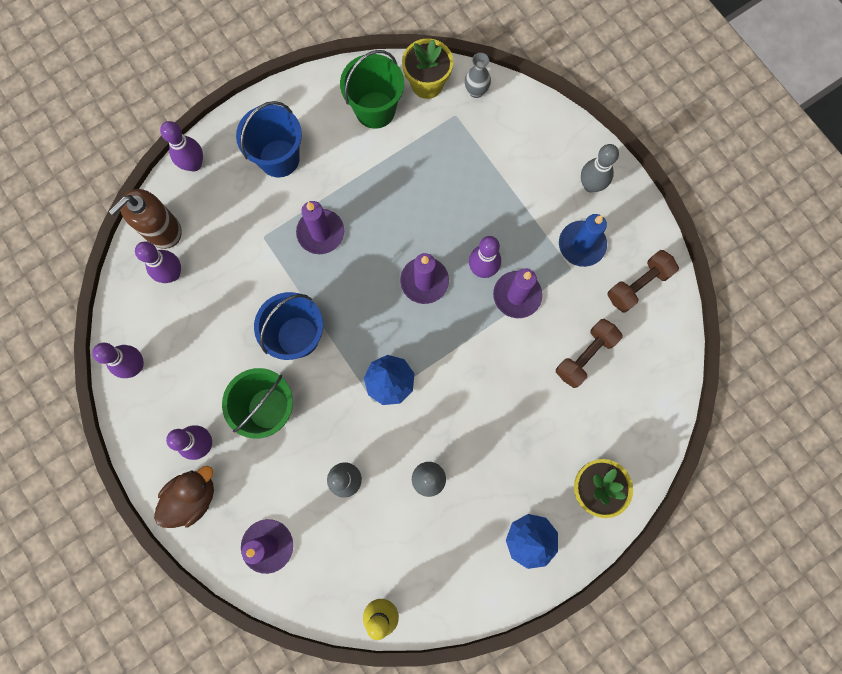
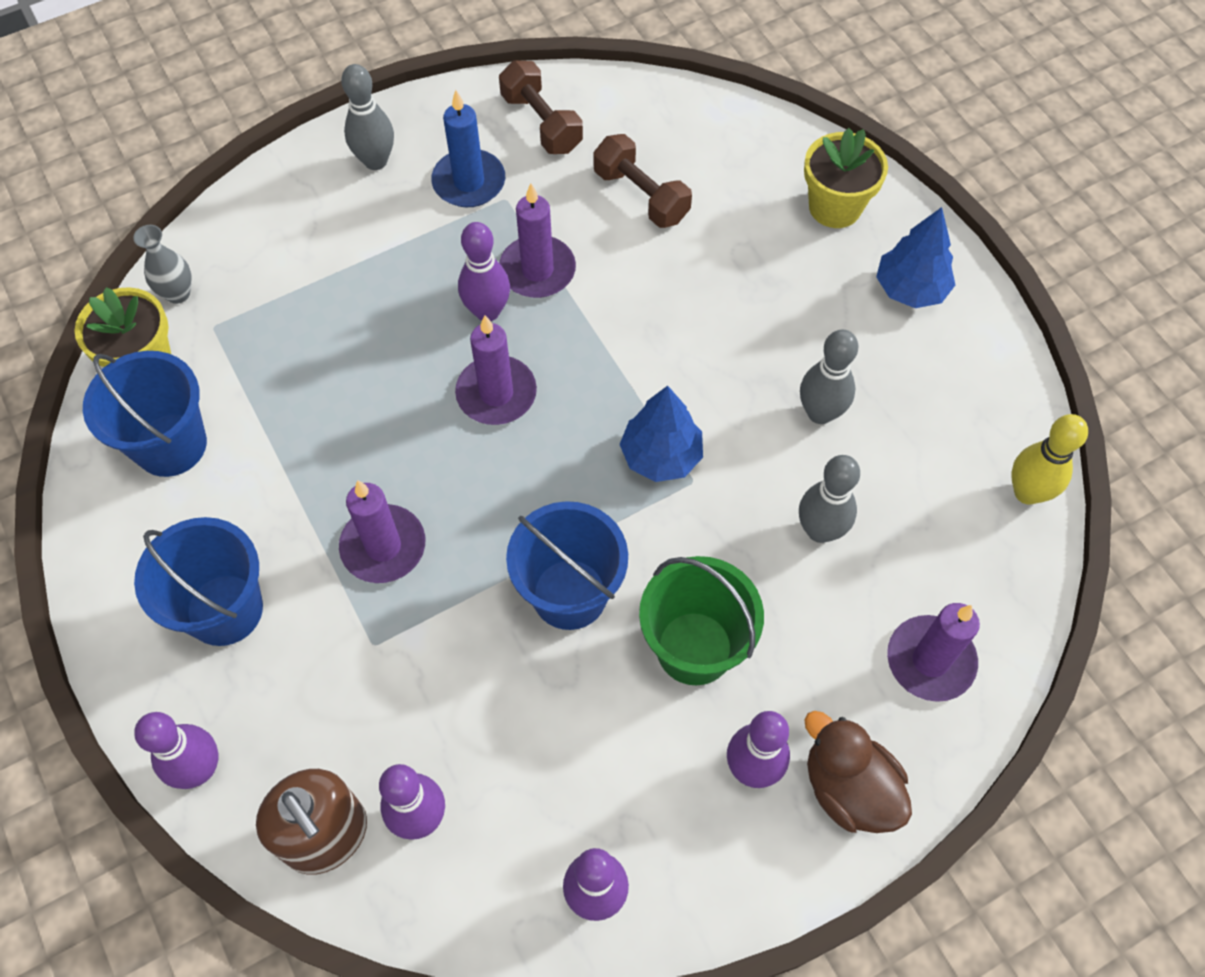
camera: 85 degrees left, 15 degrees down
green bucket [340,50,404,129] -> blue bucket [83,351,207,477]

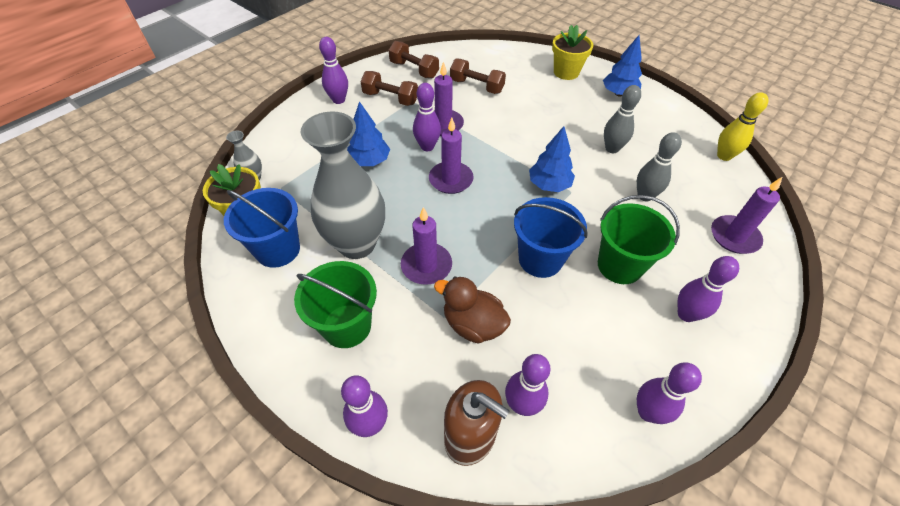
camera: 20 degrees left, 10 degrees down
blue bucket [134,517,263,646] -> green bucket [294,261,377,348]
grey bowling pin [341,64,394,170] -> purple bowling pin [319,37,348,104]
blue candle [431,90,505,208] -> brown dumbbell [361,71,418,106]
brown duck [804,711,912,833] -> brown duck moved to [434,276,511,344]
none -> grey vase [301,111,385,259]
none -> blue tree [347,101,390,166]

